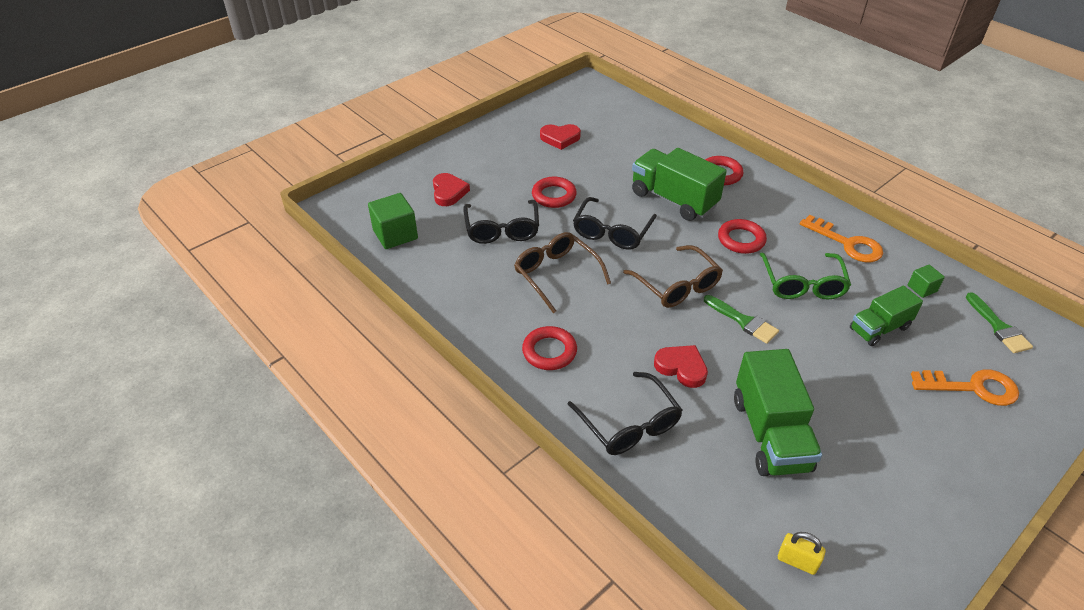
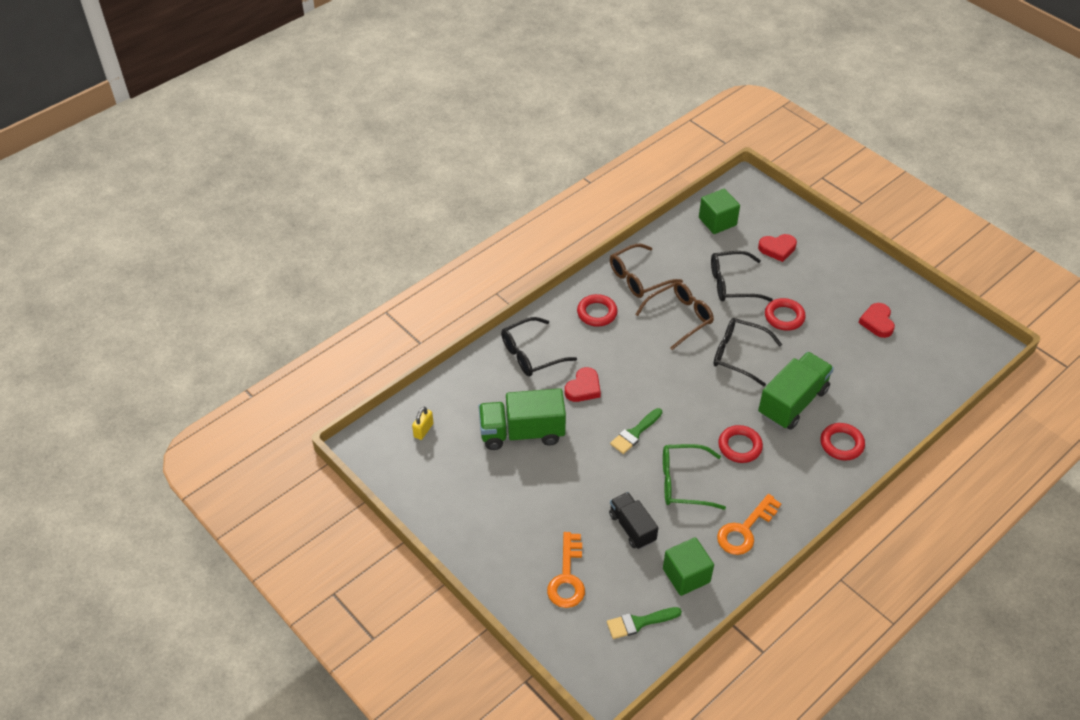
camera: 90 degrees right, 5 degrees up
brown glasses [623,245,723,308] -> brown glasses moved to [610,244,683,298]
green truck [850,286,923,346] -> black truck [609,492,658,549]
green cube [908,265,945,298] -> green cube [663,537,714,596], size x1.82

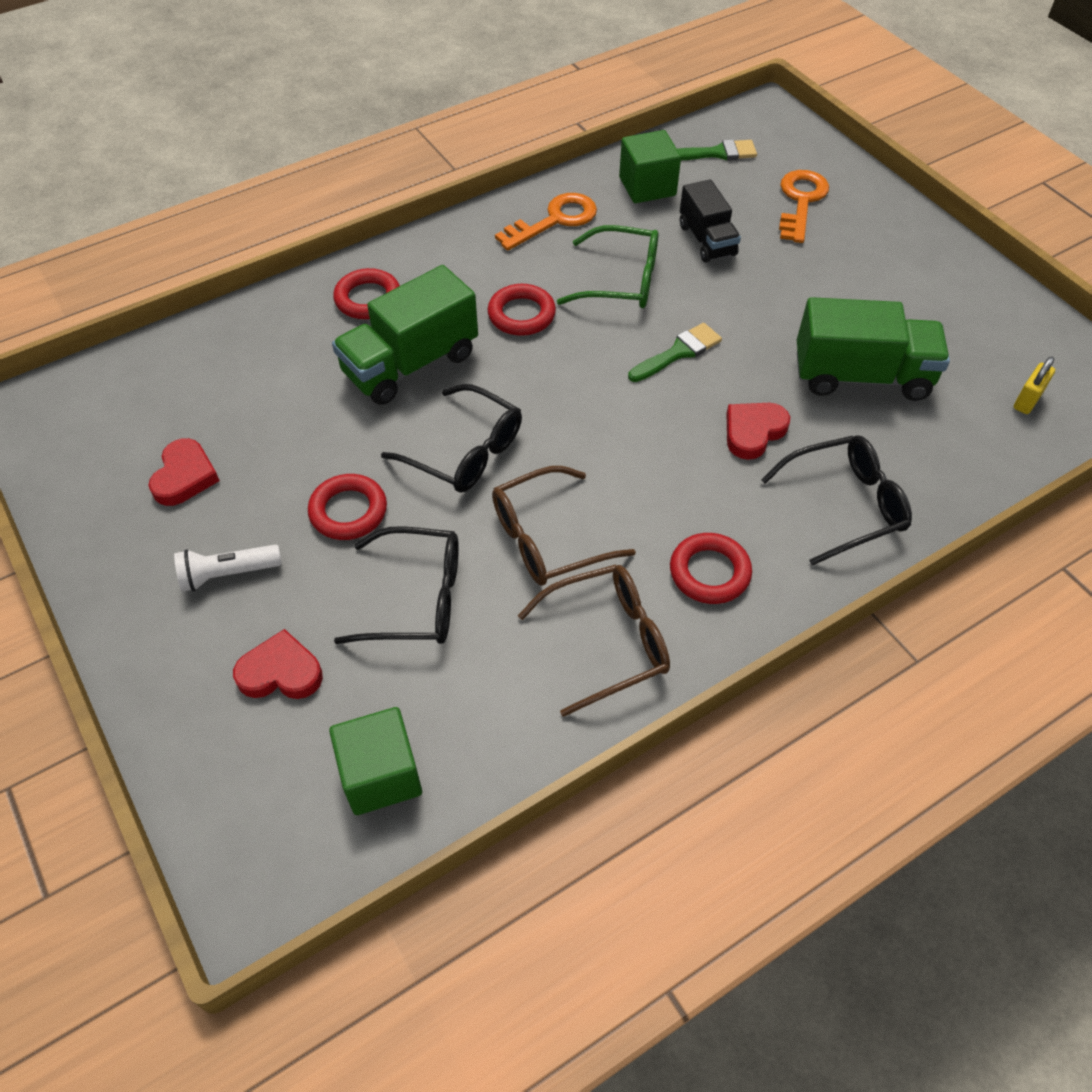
camera: 170 degrees left, 5 degrees up
none -> white flashlight [174,545,282,592]

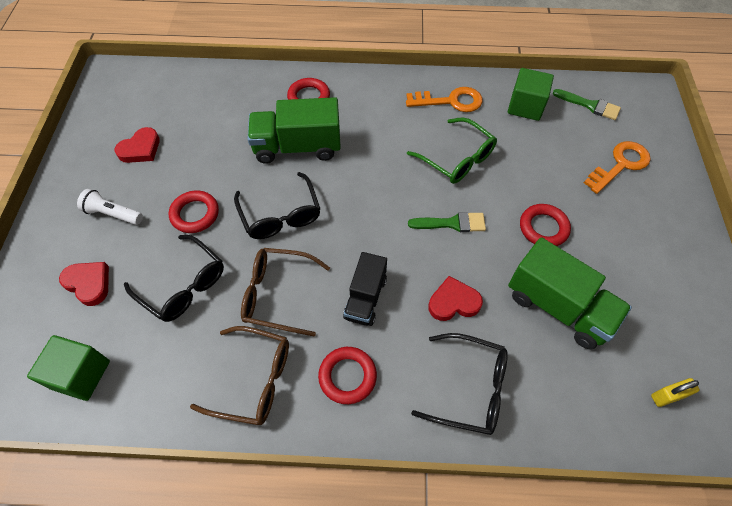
camera: 35 degrees right, 5 degrees up
red ring [487,284,556,336] -> red ring moved to [520,204,571,246]
black truck [680,179,741,263] -> black truck moved to [343,252,387,326]

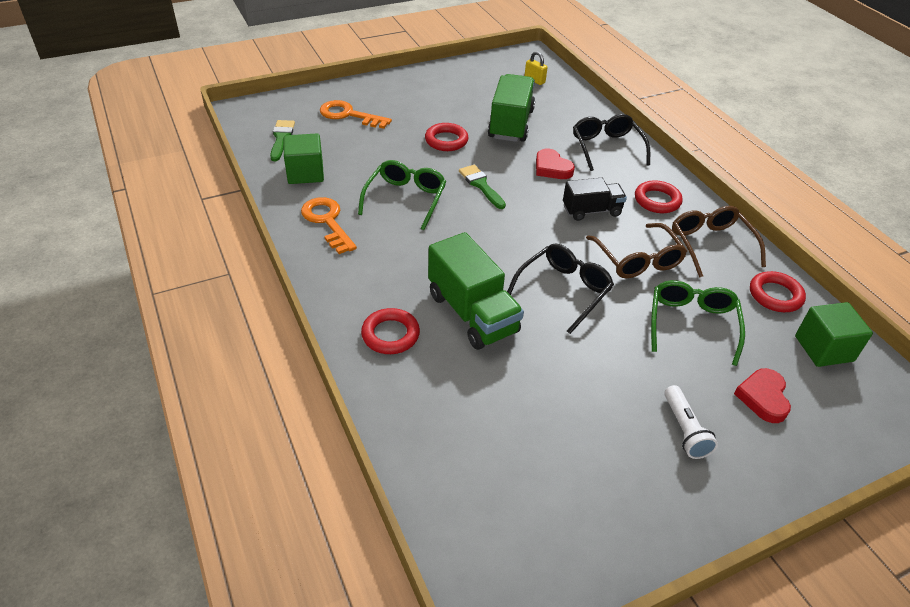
camera: 120 degrees left, 15 degrees down
red heart [115,127,160,163] -> none
black glasses [124,235,224,322] -> green glasses [651,280,745,366]
red ring [169,190,219,233] -> red ring moved to [750,271,806,312]

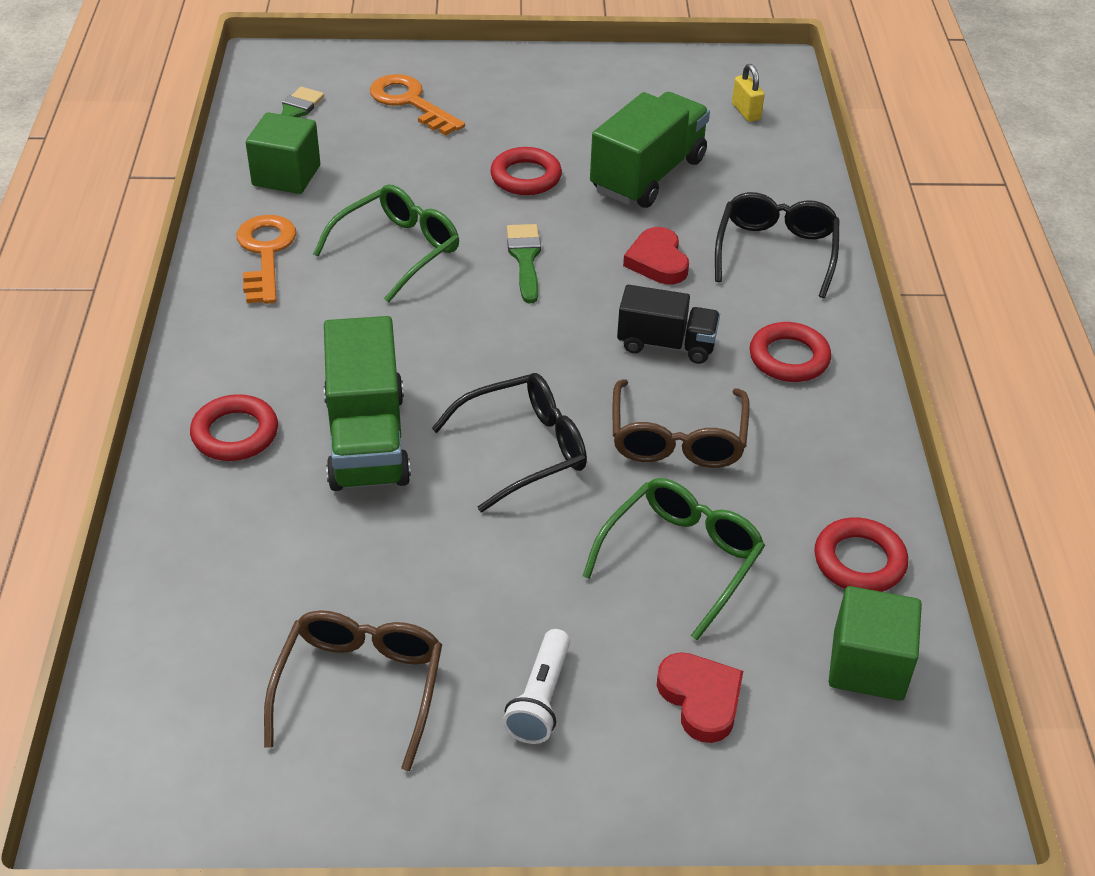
camera: 25 degrees right, 0 degrees up
brown glasses [672,206,766,278] -> brown glasses moved to [264,610,442,771]
red heart [734,368,791,423] -> red heart turned 120 degrees clockwise [657,652,743,743]

